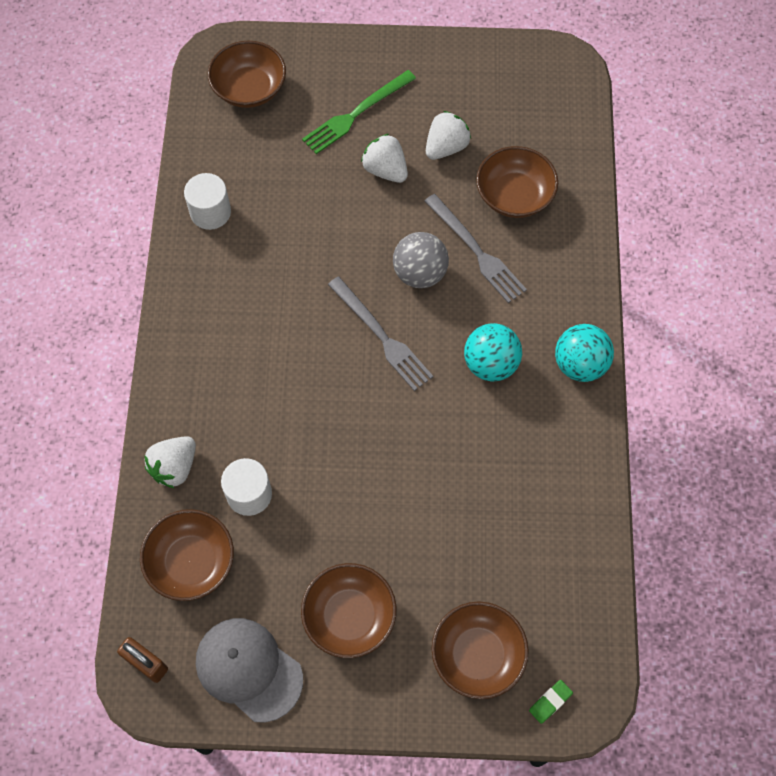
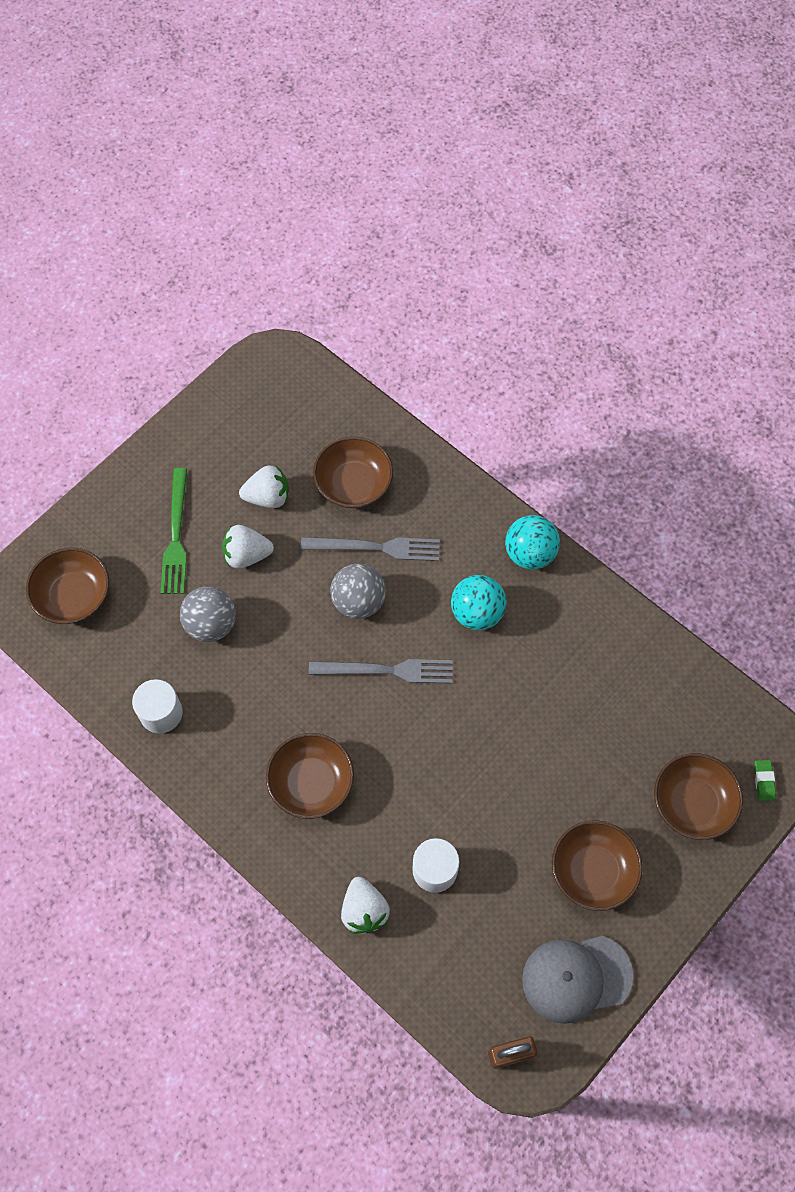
camera: 50 degrees left, 0 degrees up
brown bowl [140,509,234,601] -> brown bowl moved to [266,733,354,819]
white strawberry [426,111,471,160] -> white strawberry turned 90 degrees clockwise [239,466,289,508]
none -> grey ball [180,586,236,642]

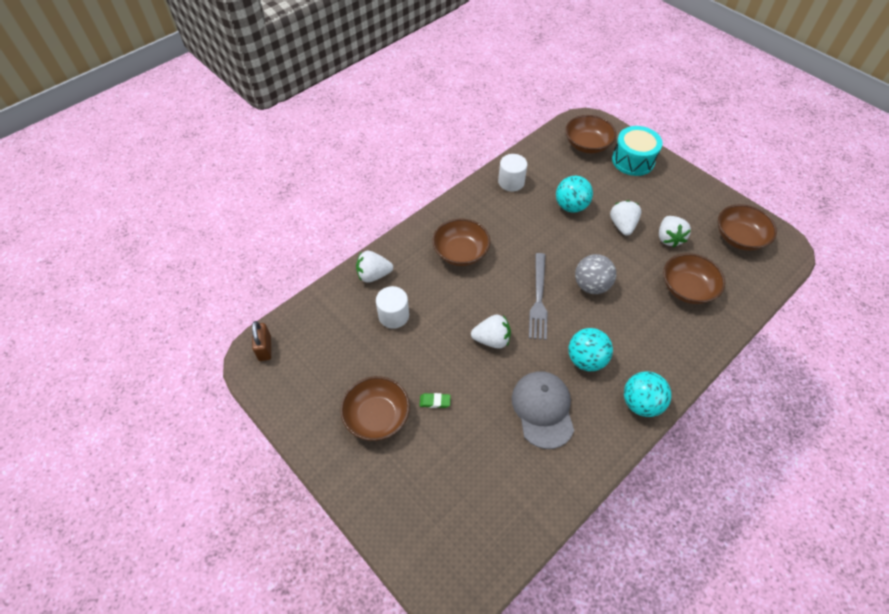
camera: 95 degrees right, 10 degrees down
green fork [160,468,187,594] -> none
grey ball [180,586,236,642] -> turquoise ball [556,176,593,213]
grey fork [301,537,440,561] -> none
grey cap [522,936,633,1024] -> grey cap moved to [512,371,574,449]
brown bowl [654,753,743,840] -> brown bowl moved to [718,204,777,251]
green eraser [754,760,776,801] -> green eraser moved to [419,393,451,408]
none -> white strawberry [471,315,511,349]
none -> turquoise drum [612,126,663,176]

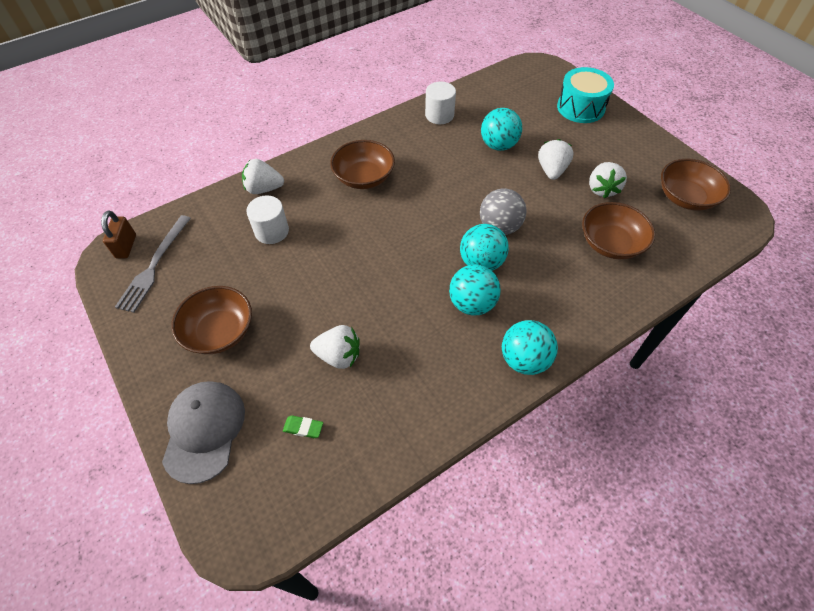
camera: 10 degrees right, 0 degrees up
green eraser [419,393,451,408] -> green eraser moved to [283,415,323,438]
white strawberry [471,315,511,349] -> white strawberry moved to [310,325,360,369]
grey cap [512,371,574,449] -> grey cap moved to [162,381,245,484]
grey fork [529,253,547,340] -> grey fork moved to [115,215,191,313]
brown bowl [565,115,616,153] -> none
none -> turquoise ball [460,224,509,271]

